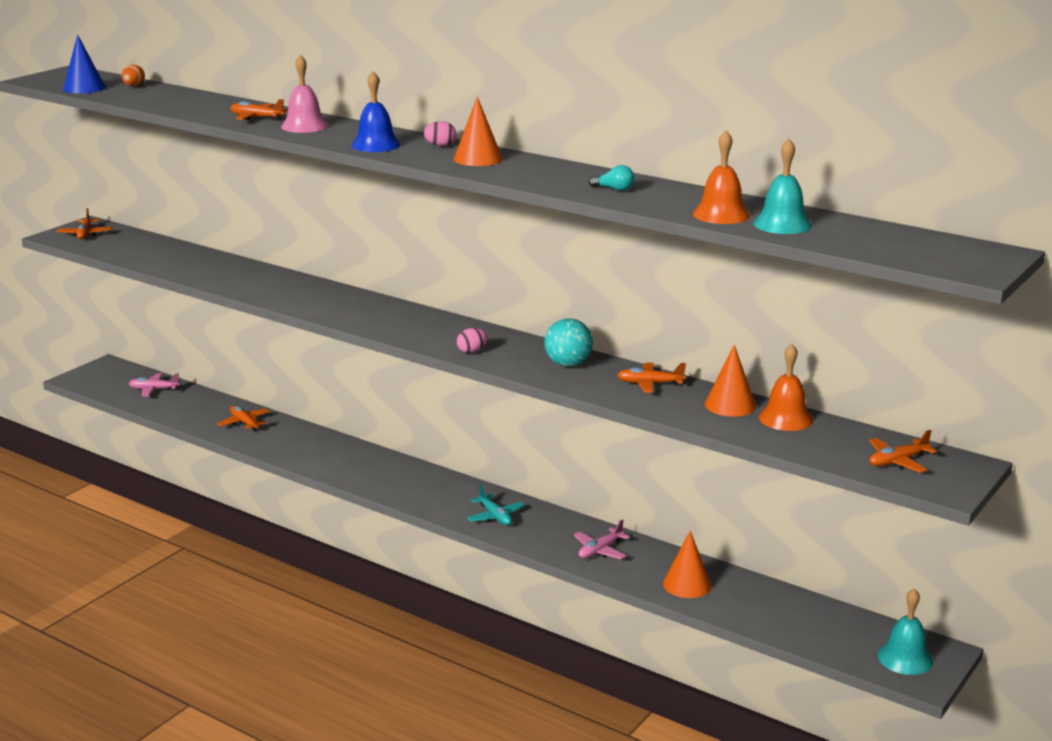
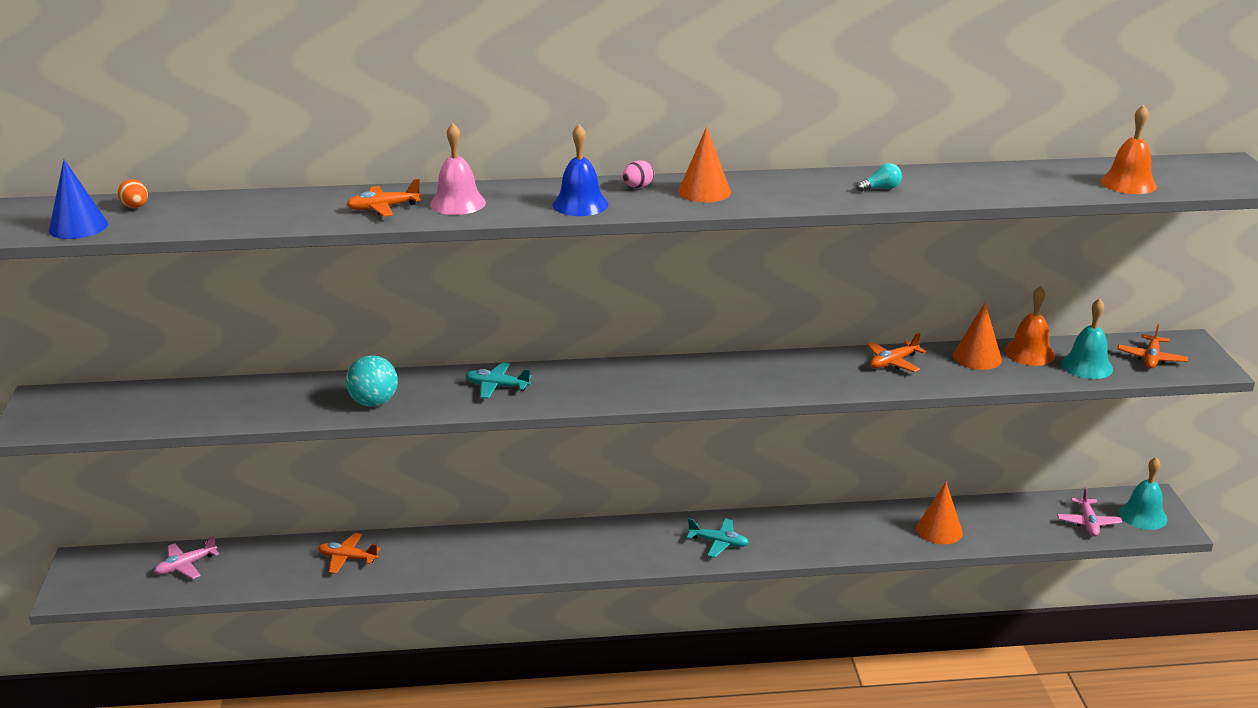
camera: 40 degrees left, 5 degrees up
orange plane [56,208,112,239] -> none
pink egg [457,328,488,353] -> none
turquoise ball [544,318,593,367] -> turquoise ball moved to [346,355,398,407]
pink plane [574,519,630,559] -> pink plane moved to [1057,487,1122,536]
orange bell [693,130,750,224] -> orange bell moved to [1100,105,1157,194]
turquoise bell [753,139,812,234] -> turquoise bell moved to [1061,298,1113,379]
none -> turquoise plane [465,362,532,399]

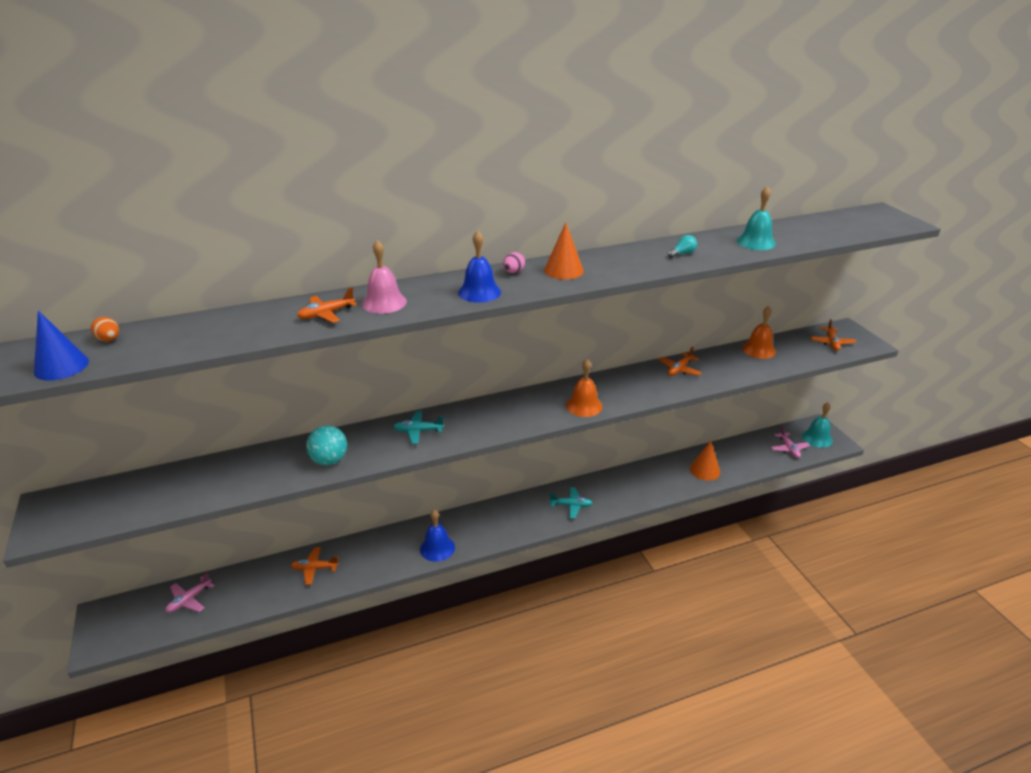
camera: 15 degrees left, 5 degrees up
orange cone [953,303,1002,370] -> none
turquoise bell [1061,298,1113,379] -> turquoise bell moved to [737,186,776,250]
orange bell [1100,105,1157,194] -> orange bell moved to [566,359,603,417]
none -> blue bell [420,510,455,562]

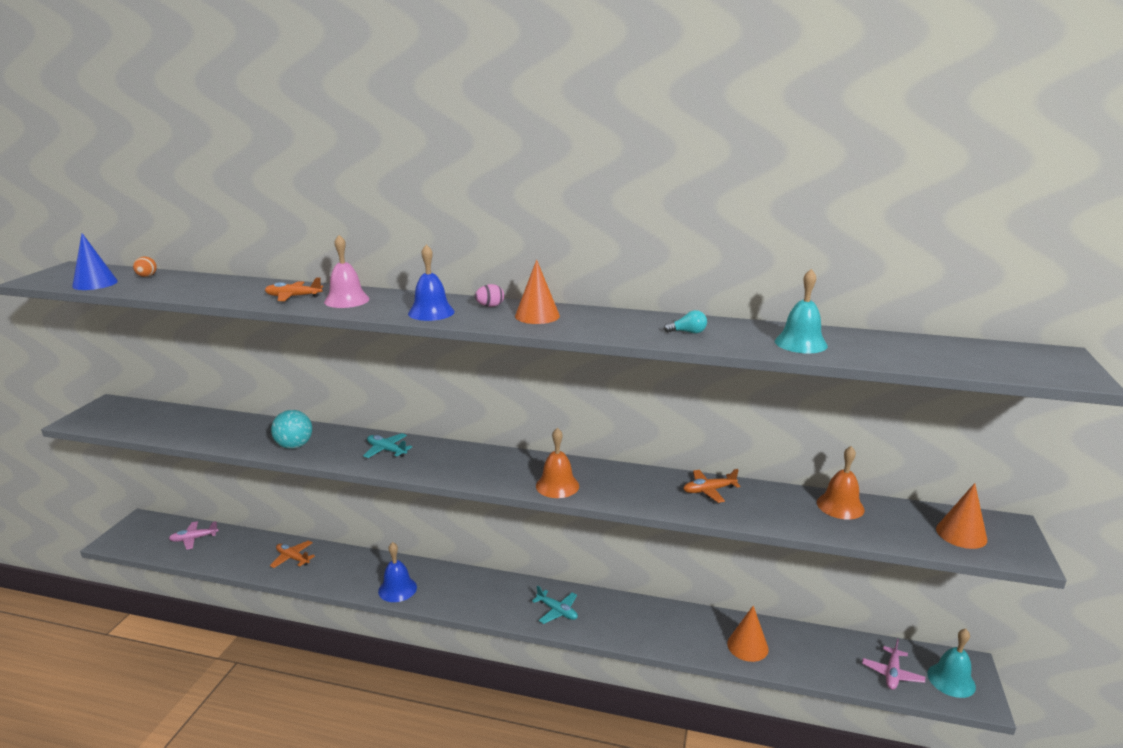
camera: 35 degrees right, 10 degrees down
orange plane [810,319,856,351] -> orange cone [936,483,987,549]

